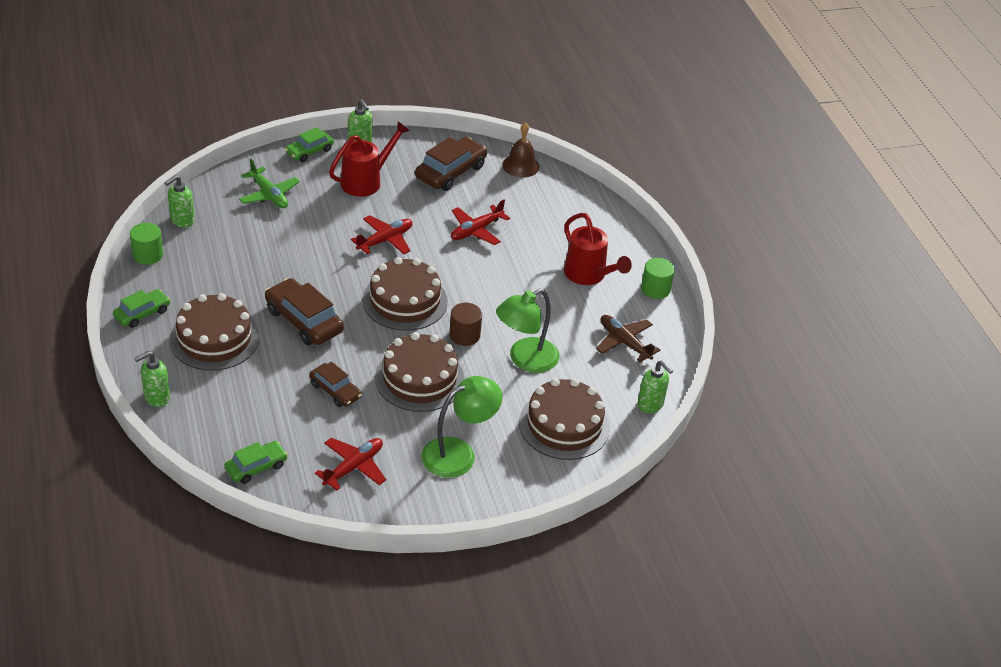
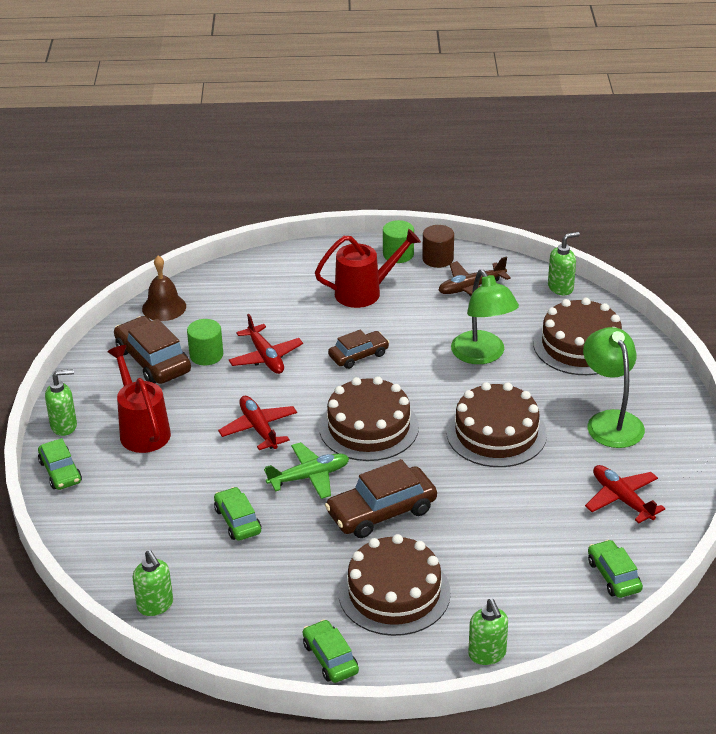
camera: 70 degrees left, 5 degrees down
green cylinder [130,223,163,265] -> green cylinder moved to [187,319,223,365]
green plane [239,159,300,208] -> green plane moved to [264,442,349,499]
brown car [309,361,362,407] -> brown car moved to [328,329,389,369]
brown cylinder [449,303,482,346] -> brown cylinder moved to [422,225,454,268]
none -> green car [214,487,261,541]

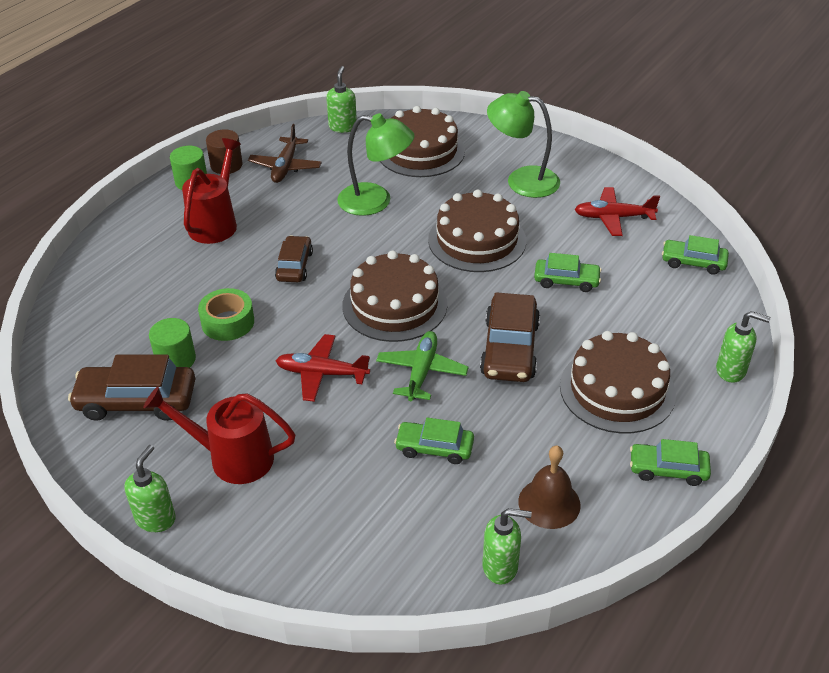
camera: 55 degrees left, 5 degrees up
green car [38,438,82,490] -> green car moved to [534,253,602,292]
brown bell [142,256,186,321] -> brown bell moved to [518,445,581,529]
red plane [229,314,303,374] -> green tape [198,288,254,341]

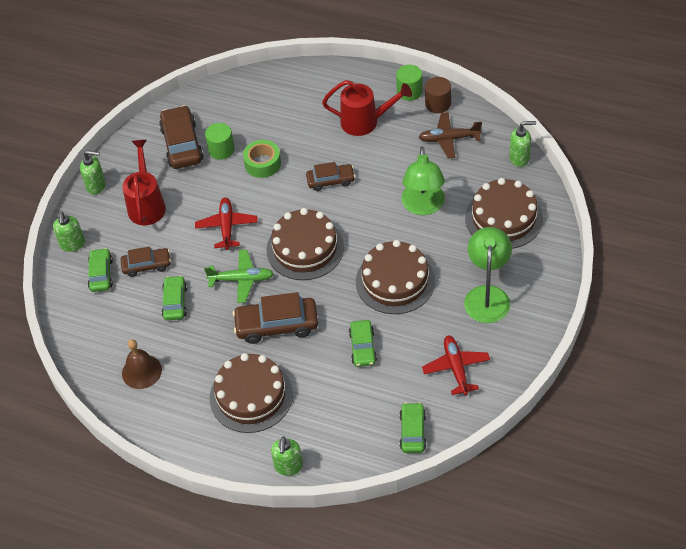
camera: 80 degrees right, 10 degrees up
green soap dispenser [482,508,532,585] -> green soap dispenser moved to [53,211,85,252]
green car [630,439,711,486] -> green car moved to [88,248,113,292]
none -> brown car [121,246,171,277]

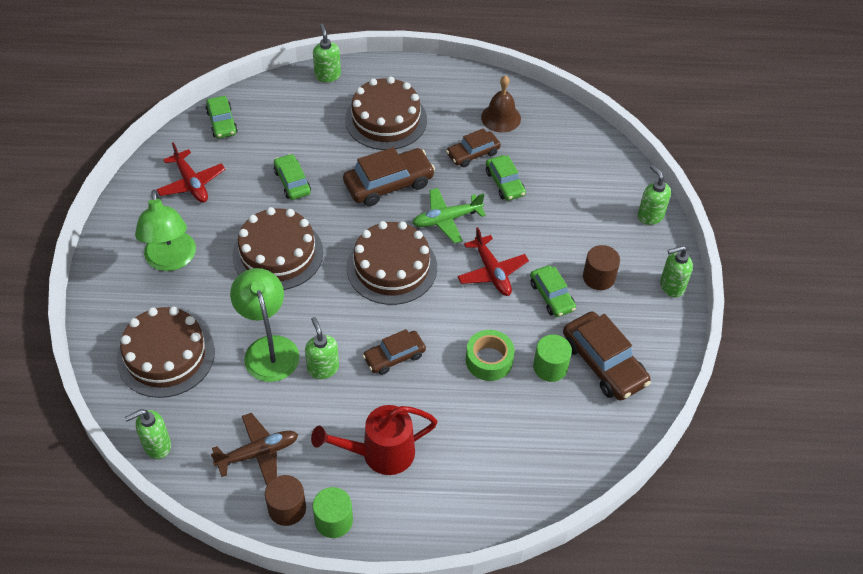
camera: 155 degrees right, 0 degrees up
green car [88,248,113,292] -> green car moved to [530,265,576,317]
brown car [121,246,171,277] -> brown car moved to [446,128,501,167]
red watering can [122,140,166,225] -> brown cylinder [583,245,620,290]
none -> green soap dispenser [305,317,339,379]

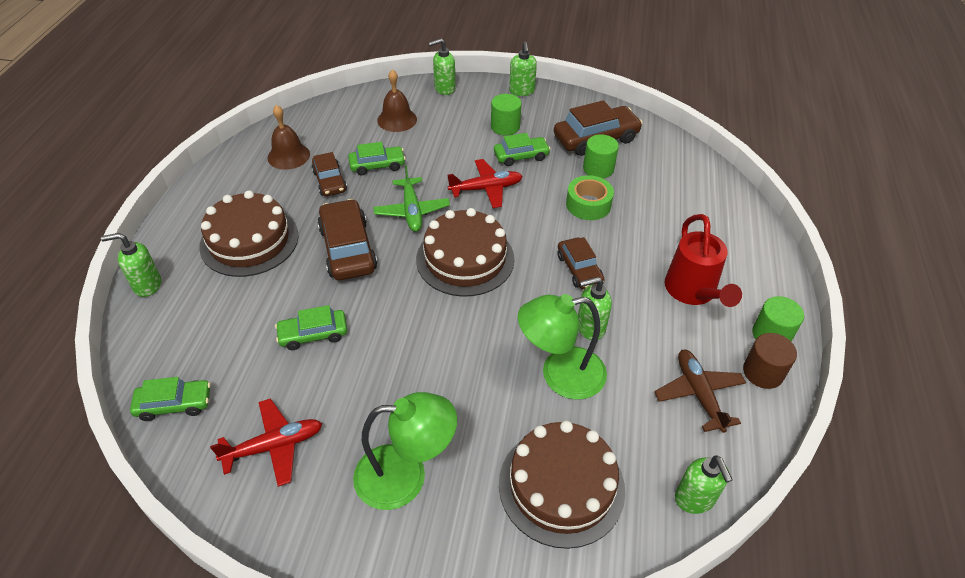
camera: 80 degrees left, 5 degrees down
brown cake [233,207,323,290] -> none
brown cylinder [583,245,620,290] -> green cylinder [491,94,522,136]
none -> brown bell [377,69,417,132]

